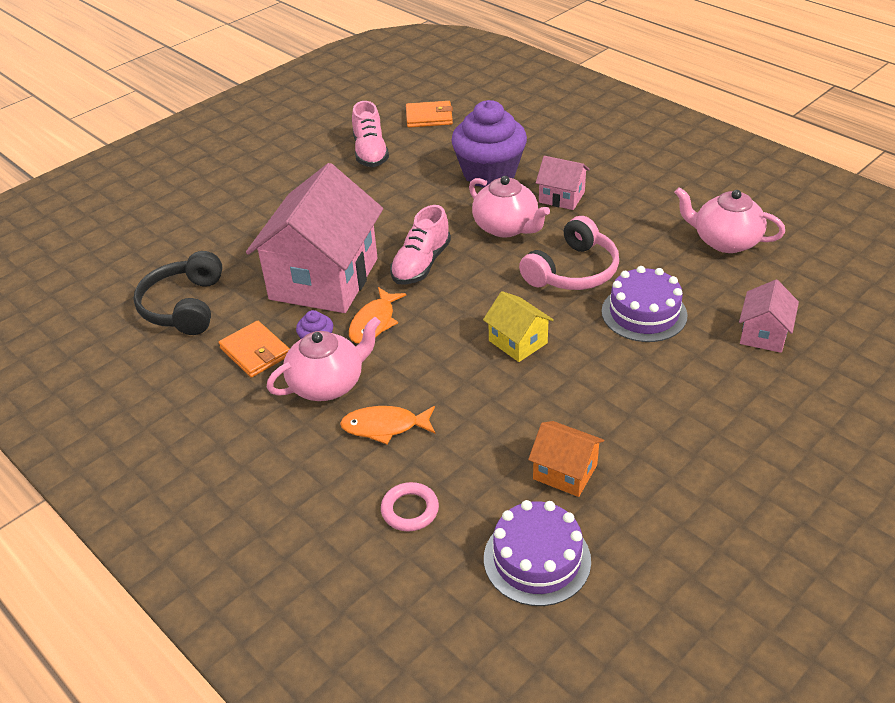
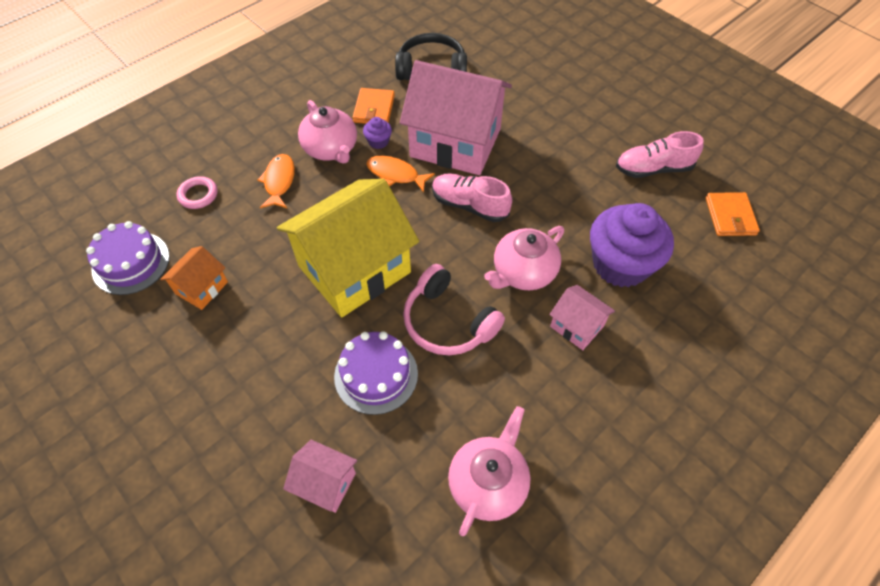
camera: 90 degrees right, 15 degrees up
orange wallet [219,321,290,378] -> orange wallet turned 45 degrees counterclockwise [352,88,395,124]
yellow house [483,291,554,362] -> yellow house [277,179,419,317], size x2.22
pink house [536,156,590,210] -> pink house turned 75 degrees counterclockwise [549,285,615,350]

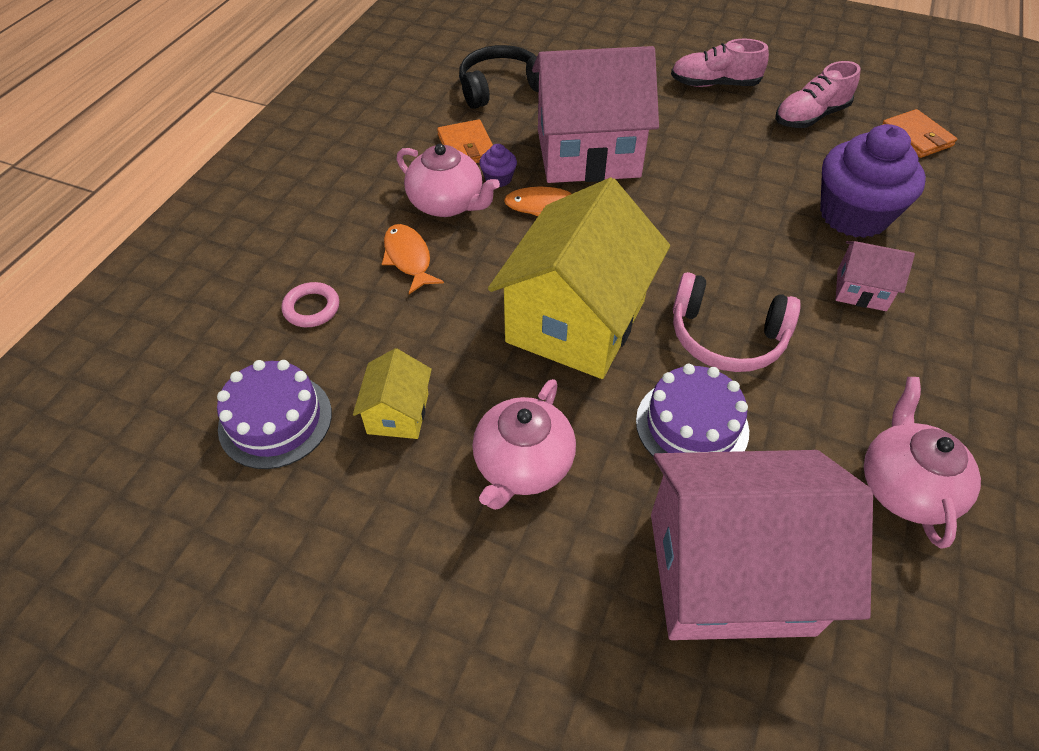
camera: 25 degrees left, 5 degrees down
orange house [160,246,228,310] -> yellow house [353,348,432,439]
pink house [283,440,357,513] -> pink house [651,450,873,640], size x2.22
pink shoe [432,173,512,222] -> pink shoe moved to [671,39,769,87]
pink teapot [484,226,564,290] -> pink teapot moved to [472,379,576,510]

